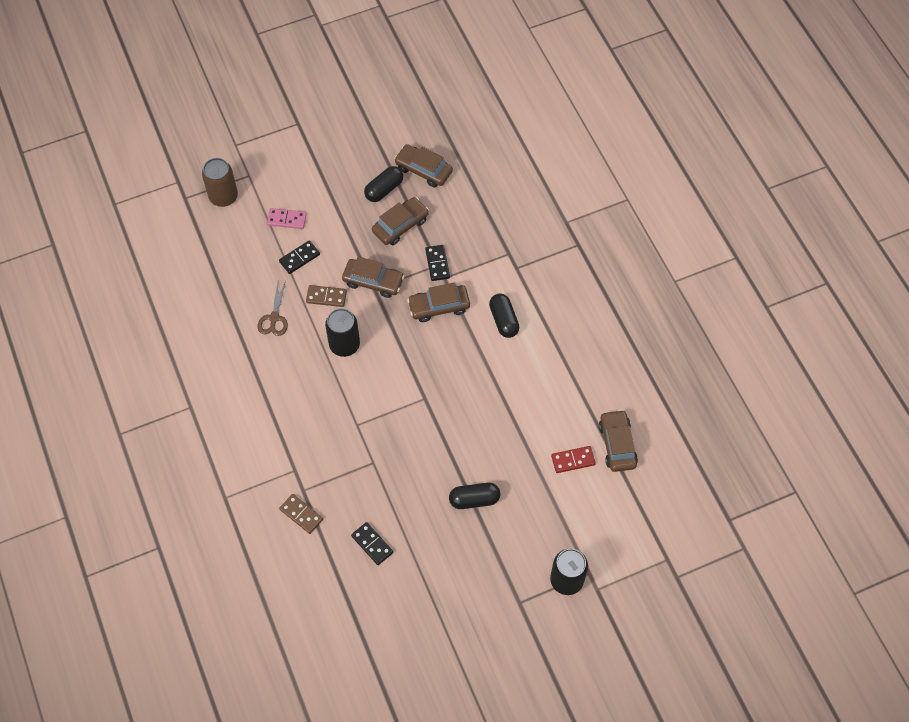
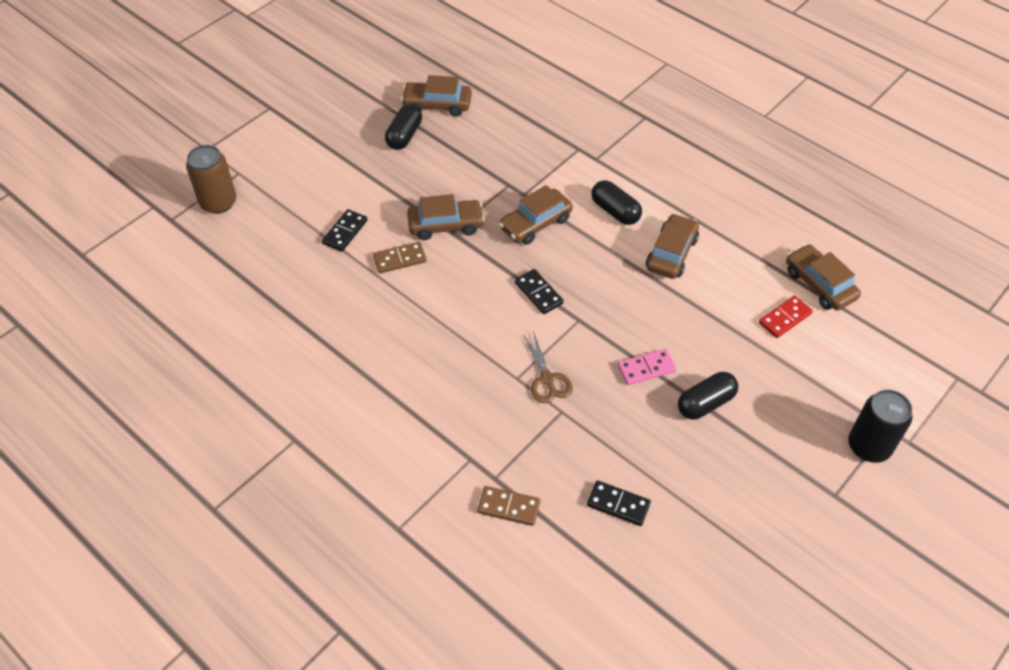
camera: 25 degrees left, 10 degrees down
brown scissors [257,280,288,336] -> brown scissors moved to [523,331,573,403]
pink domino [267,208,307,229] -> pink domino moved to [618,349,676,385]
black can [325,308,360,357] -> none
brown car [372,197,429,245] -> brown car moved to [646,213,699,279]
black domino [425,245,450,281] -> black domino moved to [515,269,564,314]

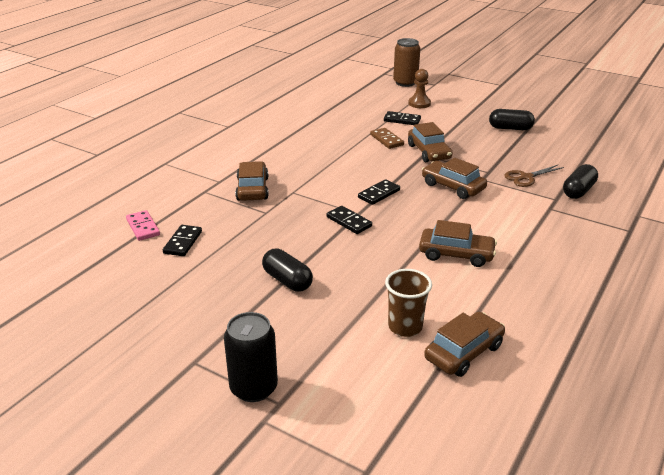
camera: 80 degrees right, 20 degrees down
brown car [401,75,472,117] -> brown car moved to [235,161,269,201]
brown domino [477,486,540,526] -> none
brown scissors [523,331,573,403] -> brown scissors moved to [504,165,564,187]
black capsule [592,180,642,225] -> black capsule moved to [563,164,598,199]
pink domino [618,349,676,385] -> pink domino moved to [126,210,160,241]
red domino [759,295,813,338] -> brown cup [385,269,432,337]
none -> black domino [327,206,372,234]
none -> brown pawn [408,69,431,108]

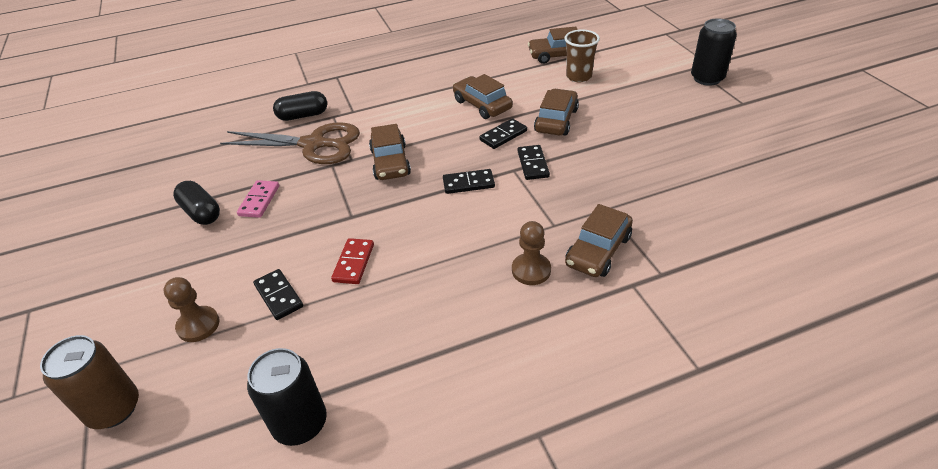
camera: 140 degrees left, 10 degrees up
pink domino [126,210,160,241] -> pink domino moved to [237,180,279,218]
black domino [163,225,202,256] -> black domino moved to [479,118,527,149]
black capsule [262,249,313,291] -> none
brown domino [370,128,404,149] -> red domino [331,238,374,284]
brown car [408,122,453,162] -> brown car moved to [534,89,579,135]
brown scissors [504,165,564,187] -> brown scissors [220,122,360,164], size x1.89
none -> black can [247,348,327,446]
none -> brown pawn [512,221,551,285]

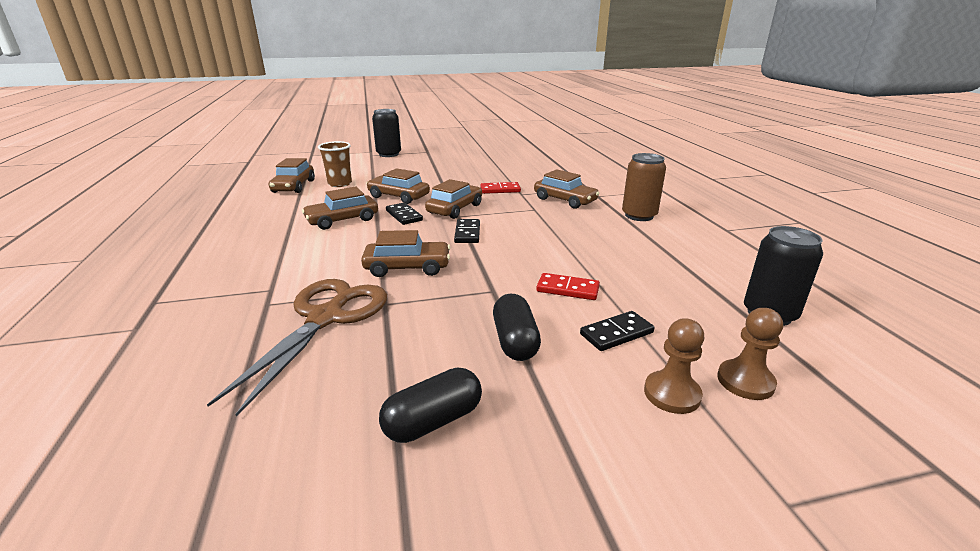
camera: 85 degrees left, 15 degrees down
brown can [40,335,139,429] -> brown can moved to [622,153,666,221]
pink domino [237,180,279,218] -> none
black capsule [273,91,327,121] -> black capsule moved to [493,294,541,361]
brown pawn [512,221,551,285] -> brown pawn moved to [717,308,783,400]
black domino [517,145,550,180] -> brown car [425,179,482,219]
none -> red domino [480,182,521,194]

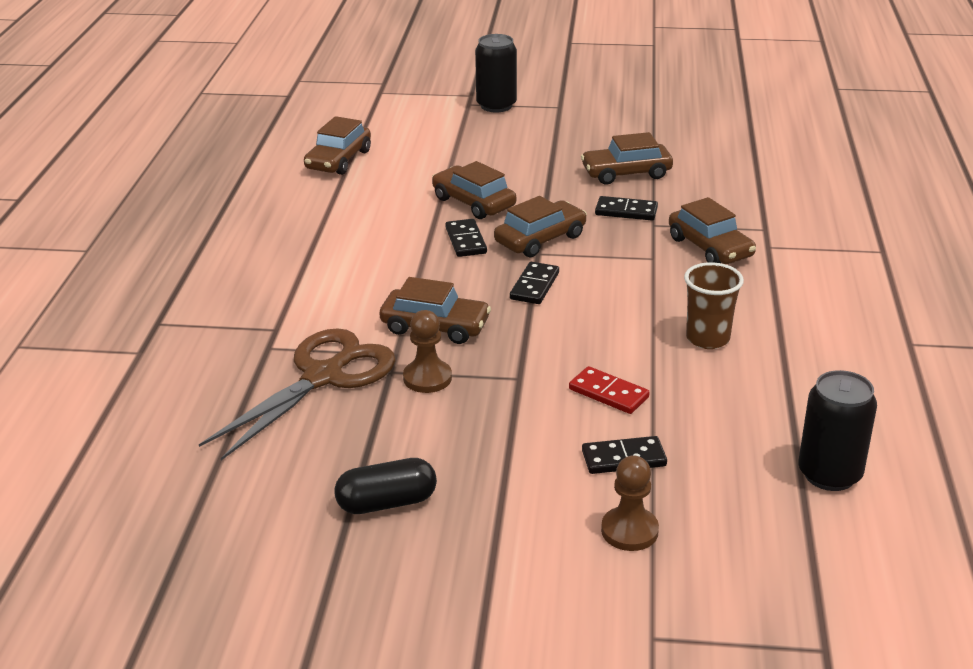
camera: 20 degrees right, 5 degrees up
brown car [302,187,378,230] -> brown car moved to [581,132,673,185]
brown cup [318,141,352,187] -> brown cup moved to [684,262,744,349]
red domino [480,182,521,194] -> black domino [595,196,658,221]
black capsule [493,294,541,361] -> none
brown can [622,153,666,221] -> none
brown pawn [717,308,783,400] -> brown pawn moved to [403,310,452,393]

